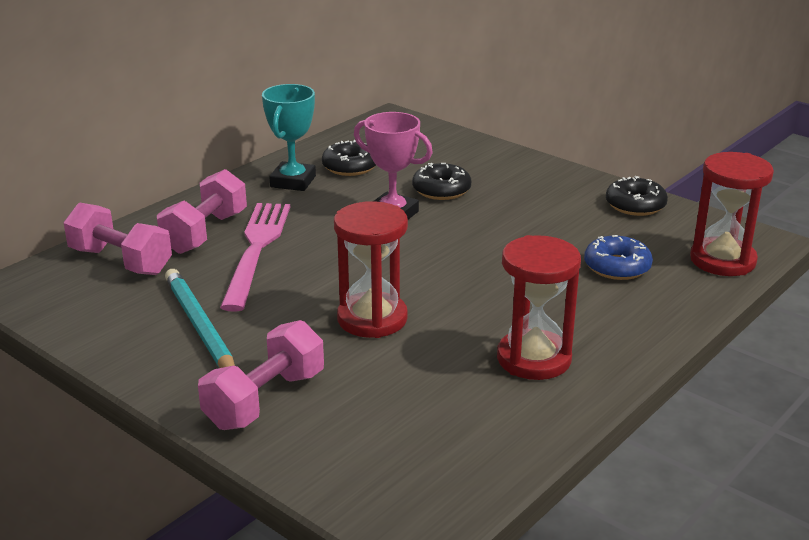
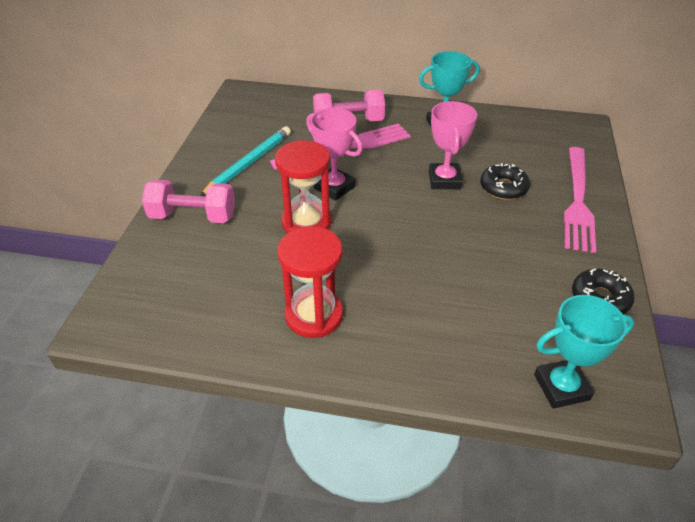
camera: 60 degrees right, 15 degrees up
pink dumbbell [63,202,172,275] -> none
black donut [322,140,376,176] -> none
blue donut [584,235,653,280] -> none
red hourglass [690,152,774,276] -> turquoise trophy [534,295,634,409]
none -> pink trophy [306,108,363,201]
none -> pink fork [564,147,596,253]

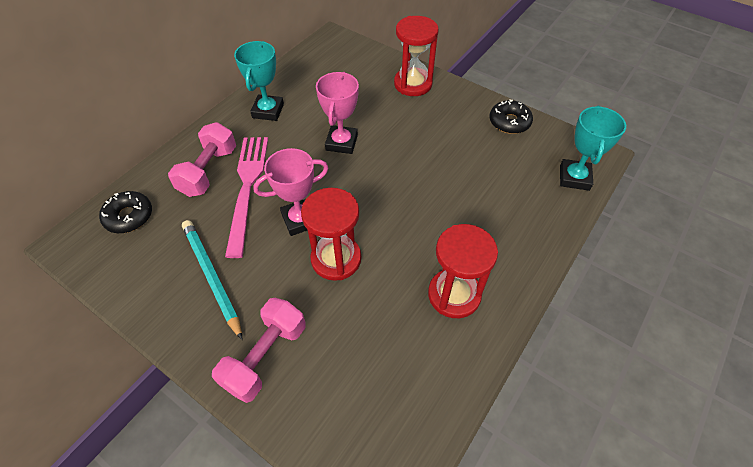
camera: 65 degrees left, 10 degrees up
pink trophy [429,101,477,189] -> pink trophy turned 75 degrees clockwise [316,72,359,154]
black donut [480,163,530,200] -> black donut moved to [99,191,152,233]
pink fork [564,147,596,253] -> red hourglass [394,16,439,96]

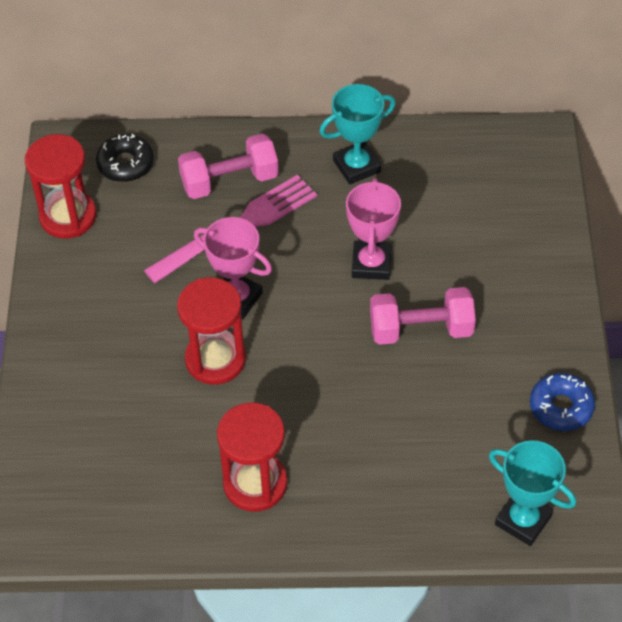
camera: 55 degrees right, 0 degrees up
turquoise pencil [182,220,243,340] -> none
pink dumbbell [212,298,306,403] -> pink dumbbell moved to [370,287,476,345]
pink trophy [316,72,359,154] -> pink trophy turned 60 degrees counterclockwise [346,178,401,280]
red hourglass [394,16,439,96] -> red hourglass moved to [25,134,96,239]
black donut [489,99,533,134] -> blue donut [530,373,595,431]
turquoise trophy [560,106,626,191] -> turquoise trophy turned 60 degrees clockwise [489,440,576,546]

